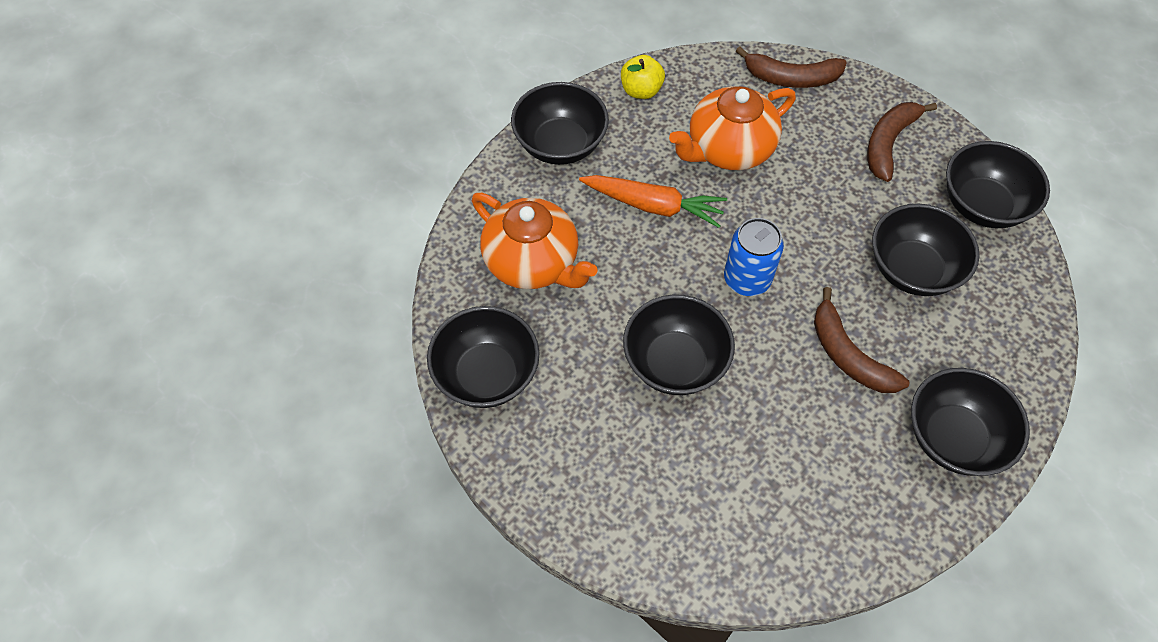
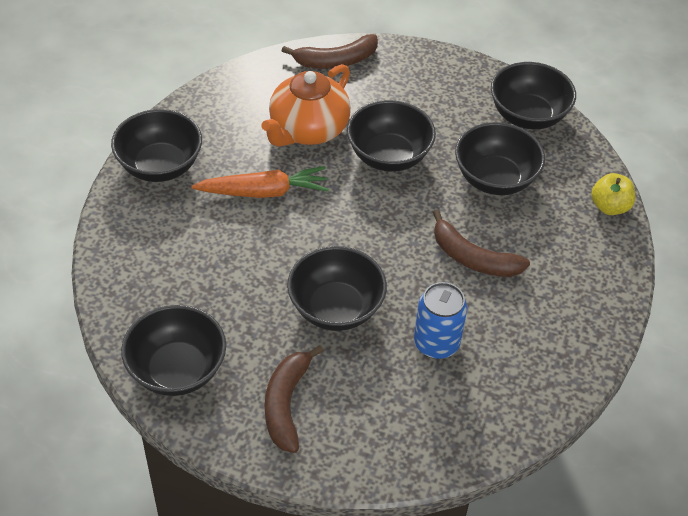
camera: 25 degrees left, 10 degrees down
orange teapot [472,193,598,289] -> none
yellow apple [621,55,665,99] -> yellow apple moved to [591,173,635,215]
blue can [724,218,784,296] -> blue can moved to [414,282,467,359]
brown banana [867,102,937,182] -> brown banana moved to [265,345,323,453]
black bowl [911,368,1030,476] -> black bowl moved to [347,100,436,172]

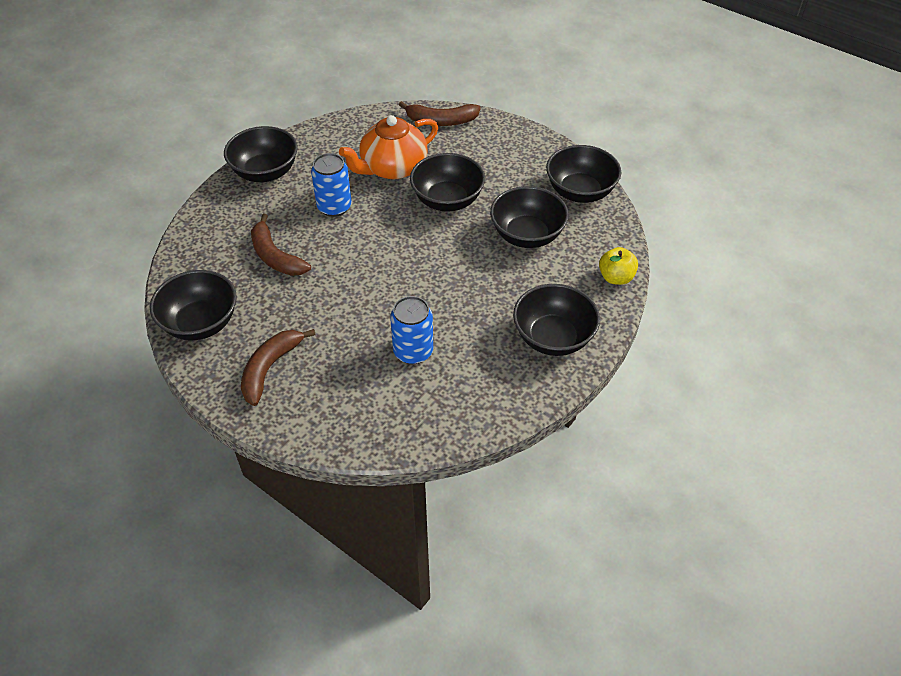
camera: 20 degrees right, 0 degrees up
orange carrot [191,166,329,198] -> blue can [311,153,352,217]
black bowl [287,246,387,331] -> black bowl moved to [513,284,600,356]
brown banana [433,210,530,277] -> brown banana moved to [251,214,311,276]

